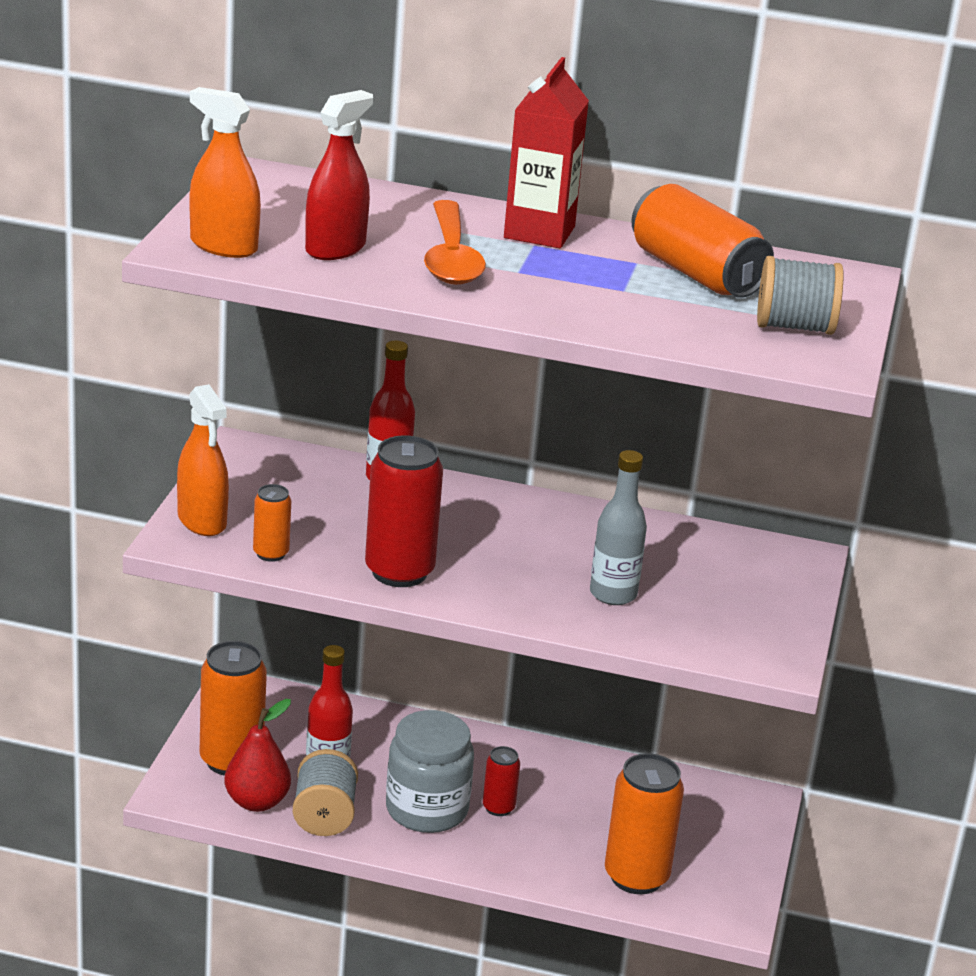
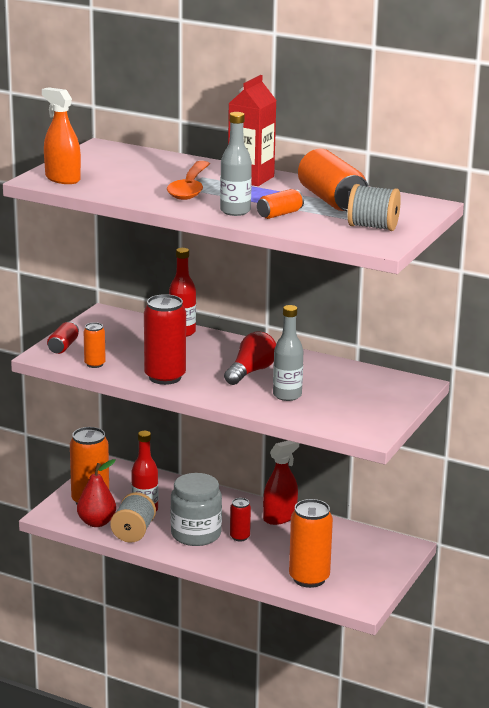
camera: 15 degrees right, 5 degrees down
orange spray bottle [177,384,229,536] -> red can [47,321,79,354]
red spray bottle [305,90,373,260] -> red spray bottle moved to [263,441,299,525]
none -> grey bottle [220,112,252,216]
none -> red light bulb [224,331,276,385]
none -> orange can [257,189,304,219]

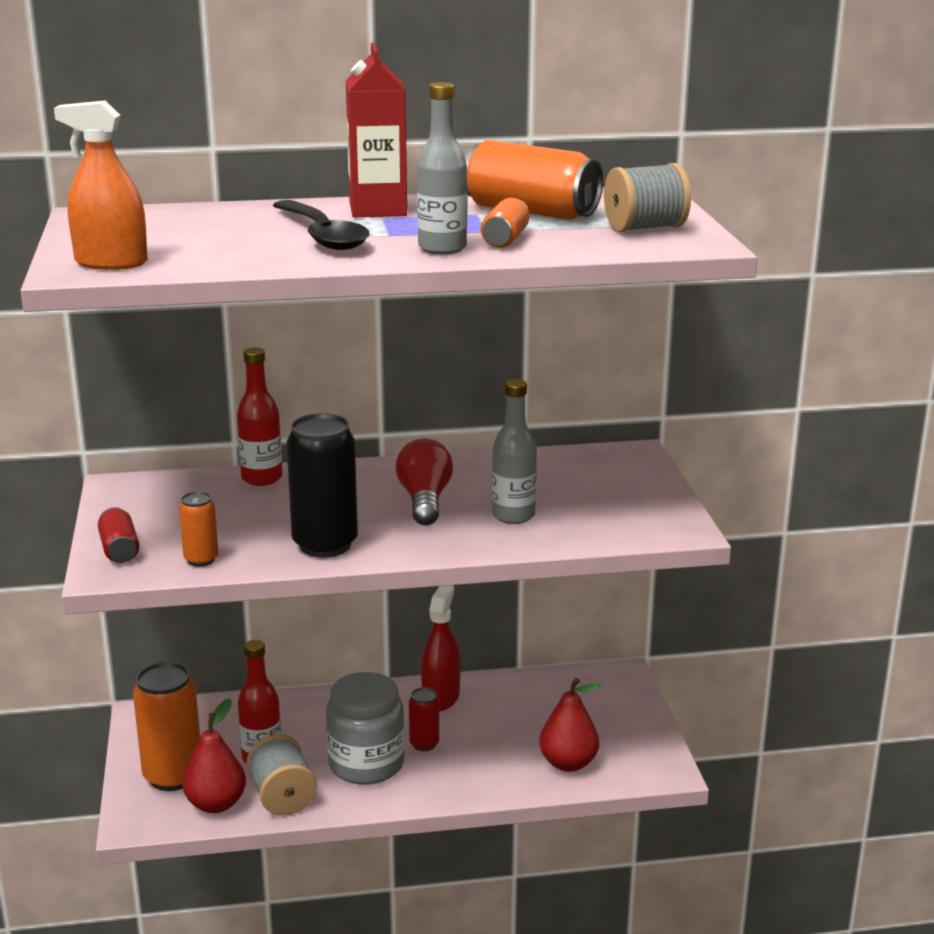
camera: 35 degrees left, 0 degrees up
red can [144,294,186,385] -> black can [287,413,358,557]
orange spoon [167,161,210,200] -> black spoon [273,200,370,250]
orange can [289,499,333,588] -> red pear [539,678,601,772]

